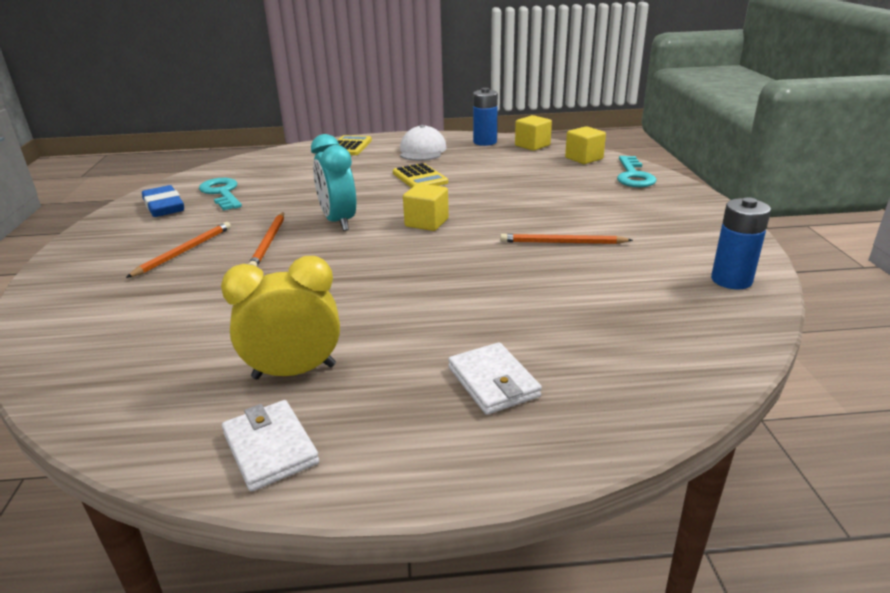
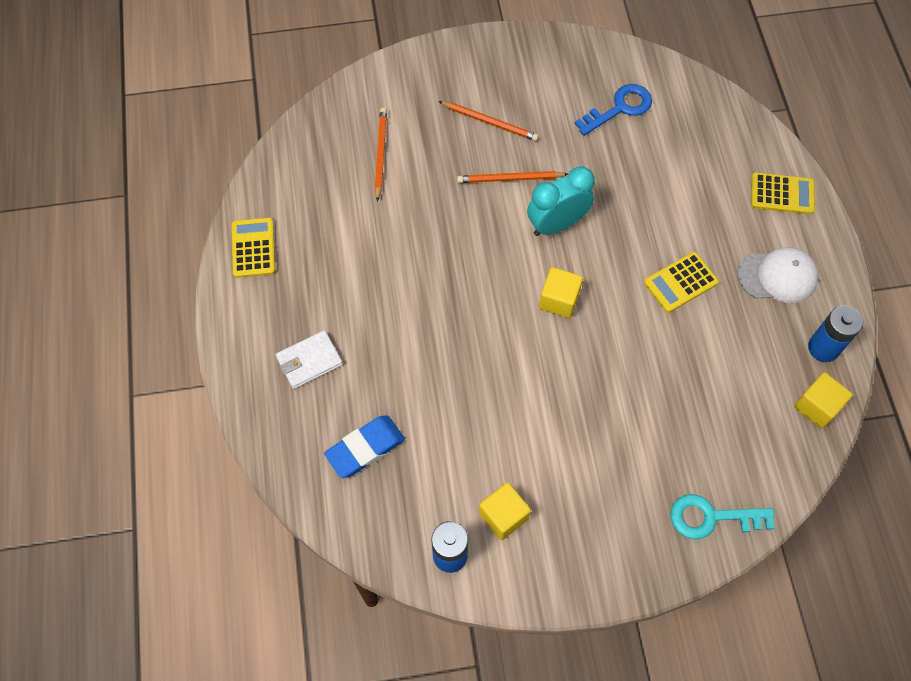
camera: 85 degrees right, 35 degrees up
blue eraser [142,185,184,217] -> blue eraser moved to [324,415,405,478]
turquoise key [199,178,242,211] -> blue key [574,84,652,136]
yellow clock [221,256,340,379] -> none
white wallet [222,400,319,492] -> yellow calculator [232,218,275,278]
orange pencil [500,234,633,244] -> orange pencil moved to [375,108,387,202]
yellow cube [565,126,606,164] -> yellow cube moved to [479,483,531,540]

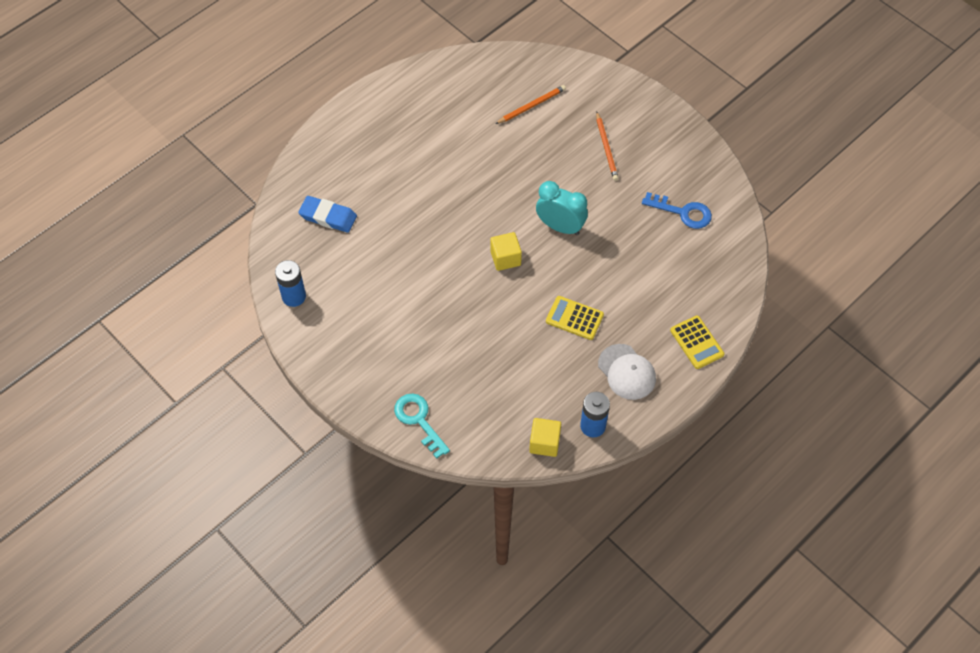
camera: 55 degrees right, 5 degrees down
yellow calculator [232,218,275,278] -> none
white wallet [276,330,343,389] -> none
orange pencil [457,171,568,183] -> none
yellow cube [479,483,531,540] -> none

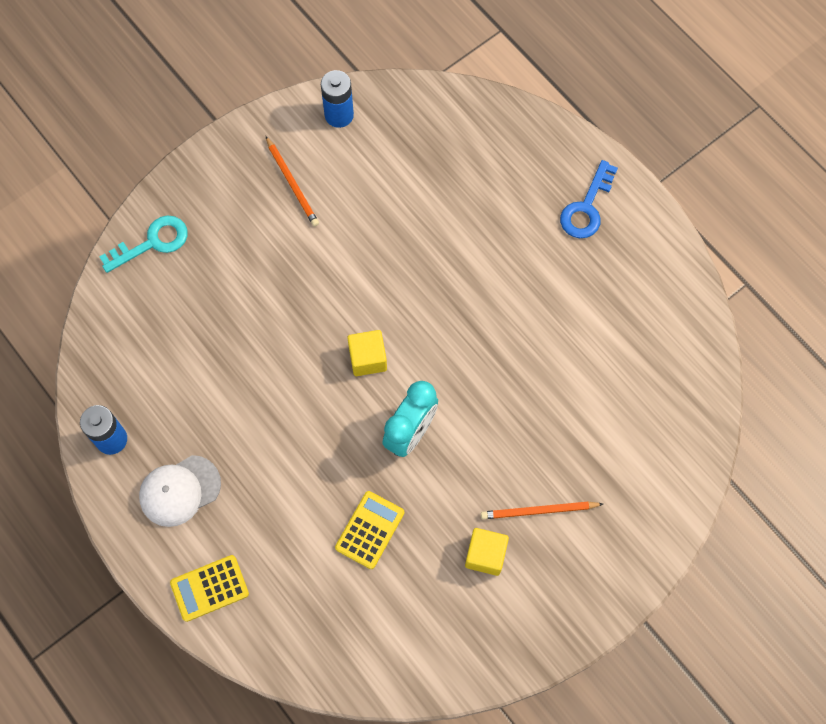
camera: 95 degrees right, 10 degrees up
blue eraser [298,196,357,233] -> none
orange pencil [495,85,566,124] -> orange pencil moved to [266,136,319,226]
yellow cube [529,418,561,457] -> yellow cube moved to [465,528,509,576]
yellow calculator [546,296,604,340] -> yellow calculator moved to [335,491,404,569]
blue key [642,192,712,229] -> blue key moved to [560,160,618,238]

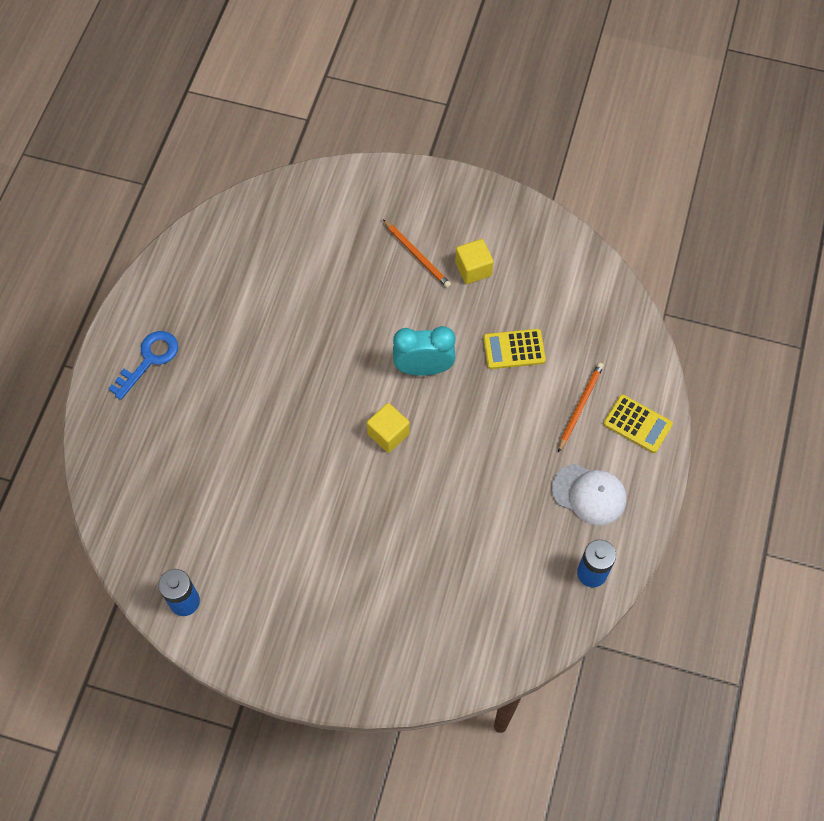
camera: 125 degrees left, 5 degrees down
turquoise key [99,216,188,273] -> none
orange pencil [266,136,319,226] -> orange pencil moved to [558,363,604,452]
blue key [560,160,618,238] -> blue key turned 45 degrees counterclockwise [108,331,178,400]

